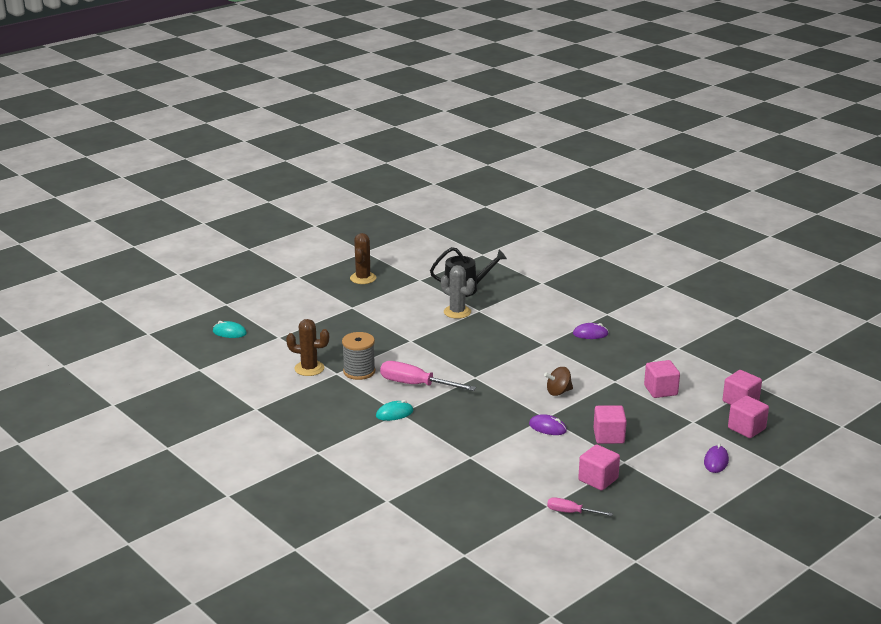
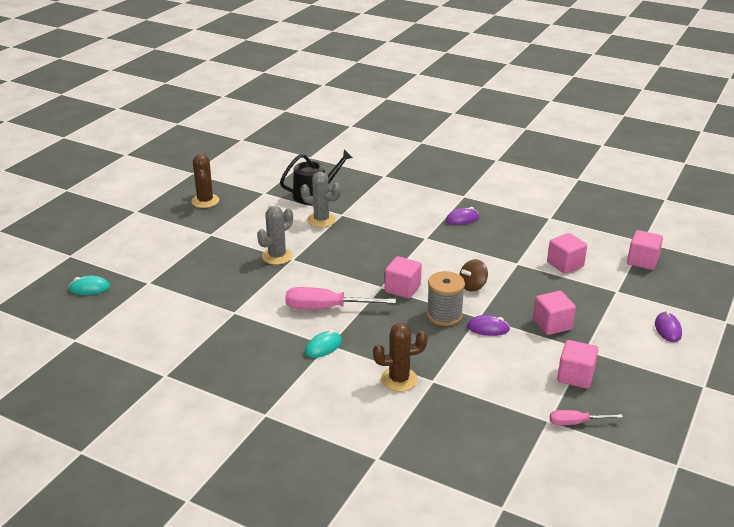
camera: 20 degrees left, 5 degrees up
brown cactus [286,319,329,376] -> brown cactus moved to [373,323,428,392]
grey spool [342,332,376,380] -> grey spool moved to [427,271,465,326]
pink cube [728,396,769,438] -> pink cube moved to [385,256,422,299]
none -> grey cactus [257,206,293,265]

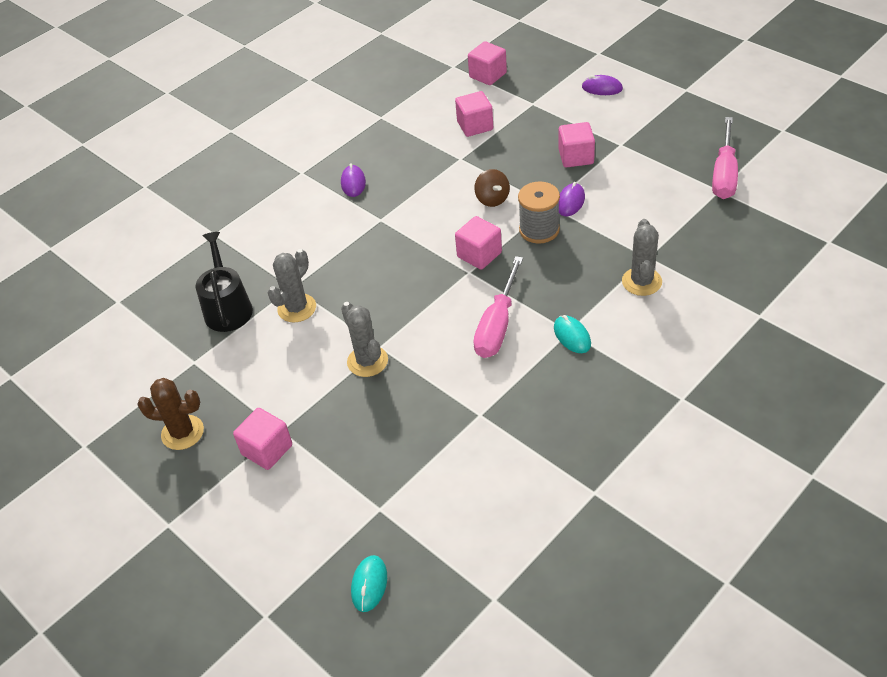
camera: 70 degrees left, 15 degrees up
brown cactus [373,323,428,392] -> grey cactus [622,219,662,296]
pink screwdriver [550,410,623,425] -> pink screwdriver [712,117,738,199], size x1.78
pink cube [557,340,598,389] -> pink cube moved to [233,408,292,470]

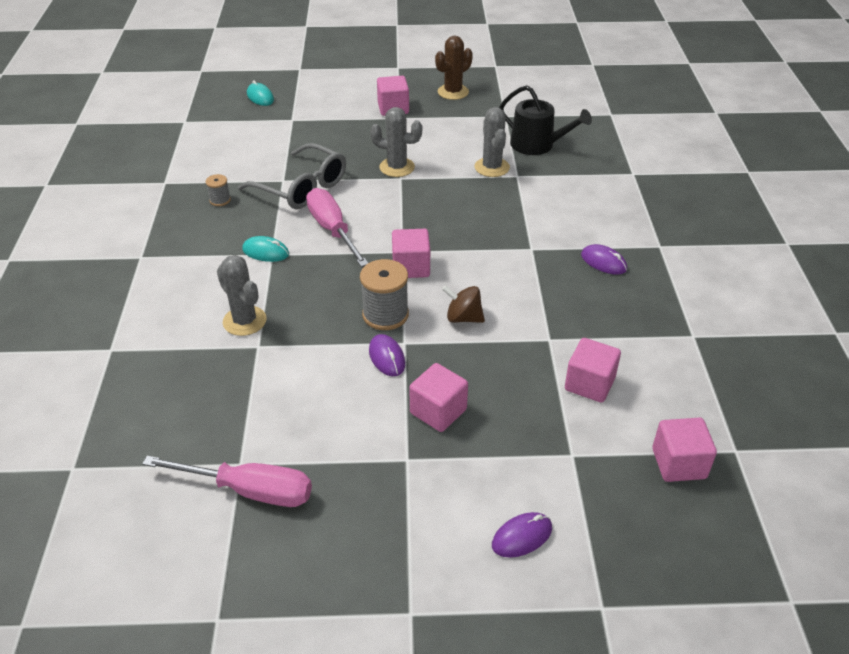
camera: 130 degrees right, 5 degrees down
pink screwdriver [712,117,738,199] -> pink screwdriver turned 135 degrees clockwise [142,456,312,507]
none -> grey spool [206,174,231,206]
none -> grey glasses [238,143,346,209]

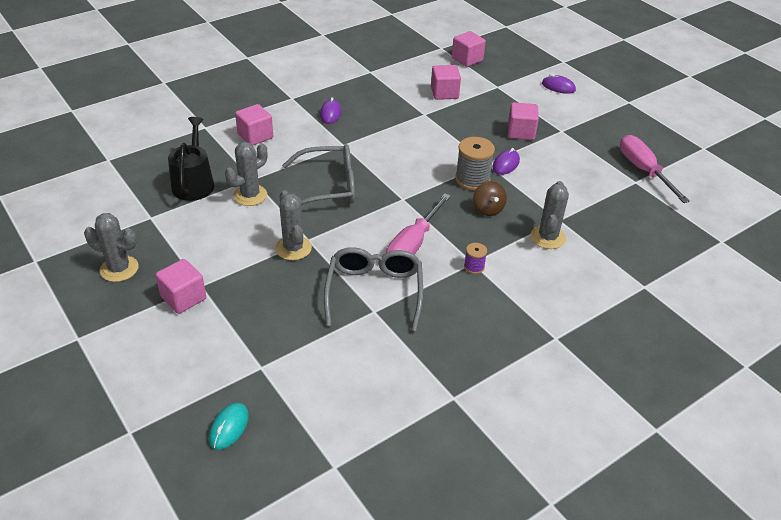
camera: 125 degrees left, 0 degrees up
grey spool [206,174,231,206] -> none
turquoise mouse [242,236,289,262] -> purple spool [464,243,487,274]
pink cube [392,229,430,278] -> pink cube moved to [235,104,273,145]
brown cactus [435,36,473,100] -> grey cactus [84,213,139,282]
brown spinning top [442,285,485,323] -> brown spinning top moved to [473,181,507,216]
none -> grey glasses [282,144,355,205]

